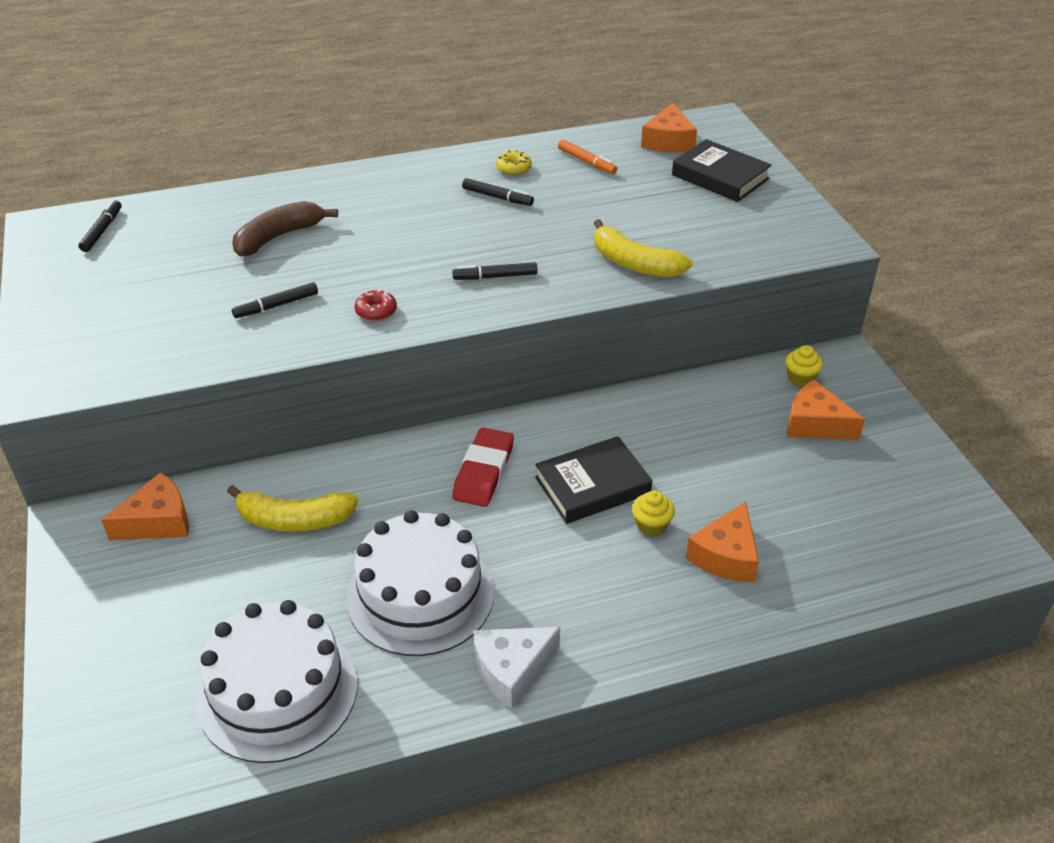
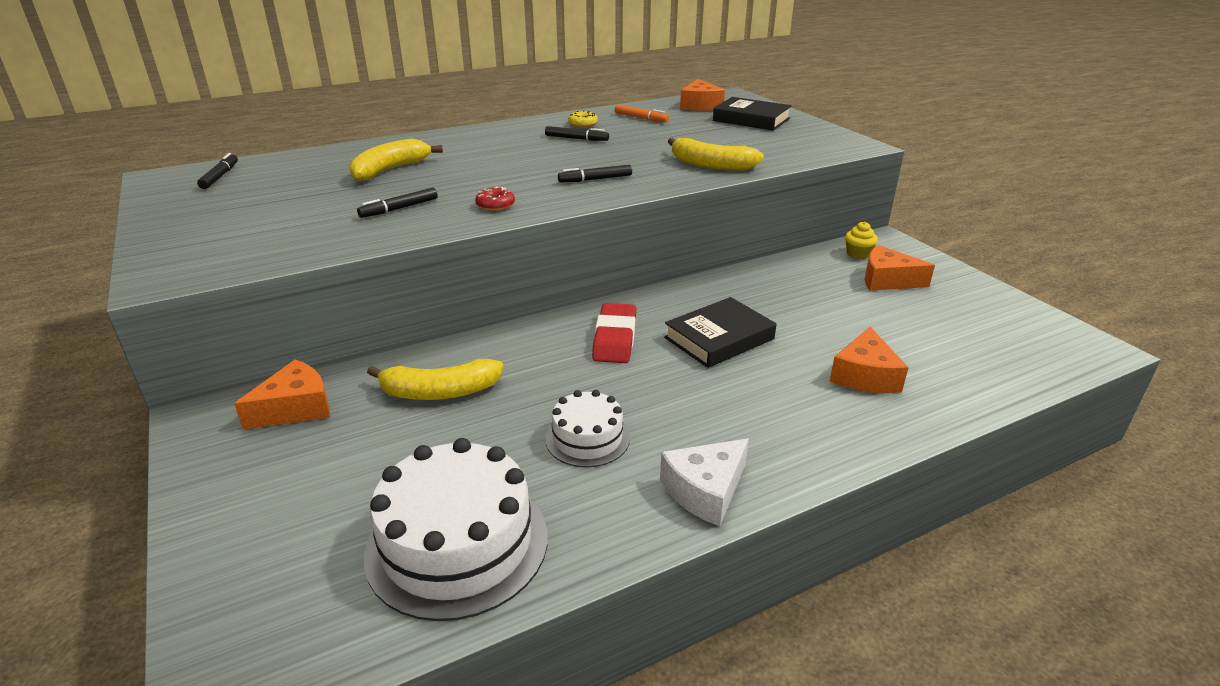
camera: 10 degrees left, 10 degrees down
brown banana [232,201,338,257] -> yellow banana [349,138,443,181]
white cake [347,510,494,656] -> white cake [545,390,630,467], size x0.56
yellow cupcake [632,490,675,536] -> none

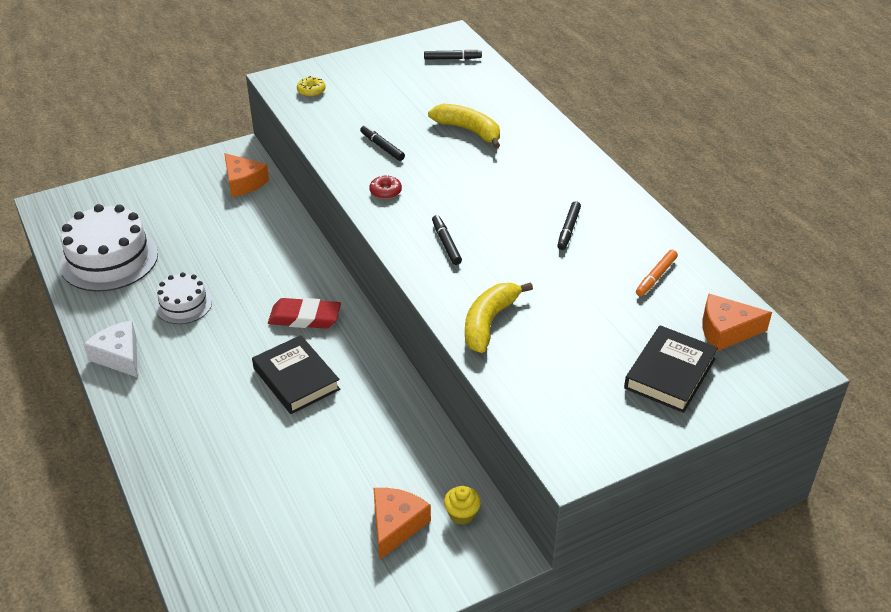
camera: 90 degrees right, 10 degrees up
yellow banana [367,359,503,400] -> none
yellow donut [568,110,598,127] -> yellow donut moved to [297,76,326,97]
orange cheese [830,327,909,393] -> none

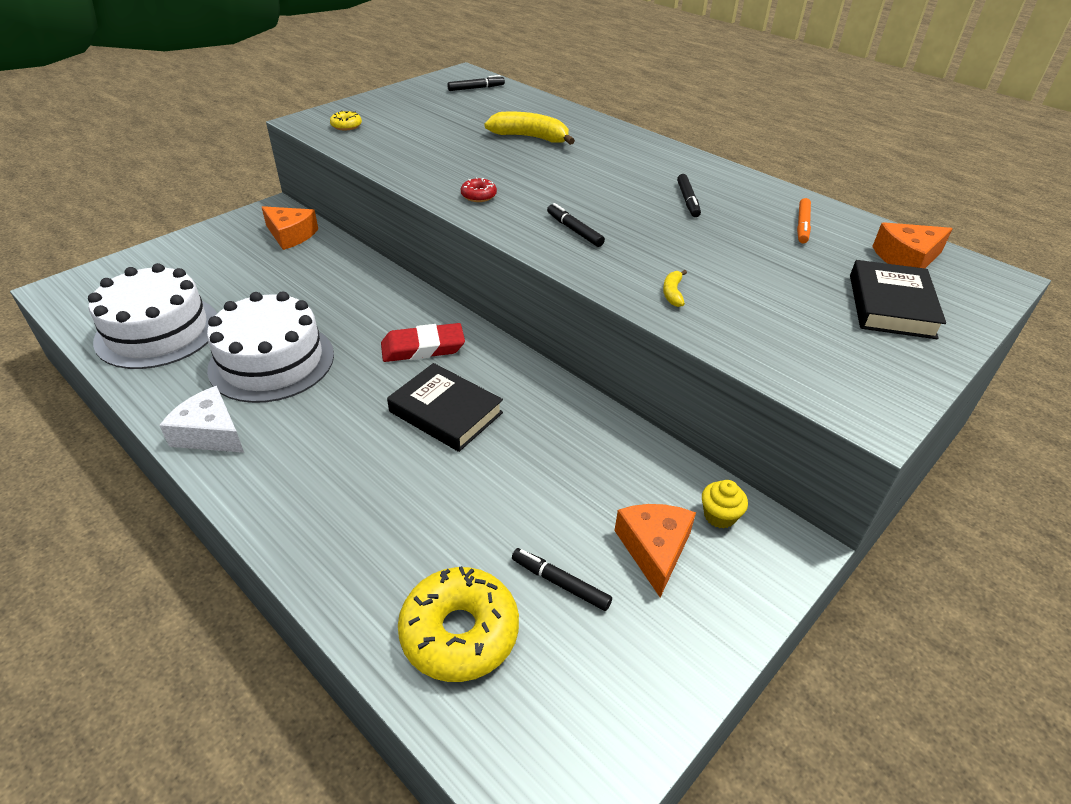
camera: 20 degrees left, 0 degrees up
white cake [155,272,212,324] -> white cake [207,292,334,403], size x1.80
black marker [360,125,405,161] -> black marker moved to [512,548,612,611]
yellow banana [465,282,533,353] -> yellow banana [663,270,687,307], size x0.47
none -> yellow donut [398,566,519,682]

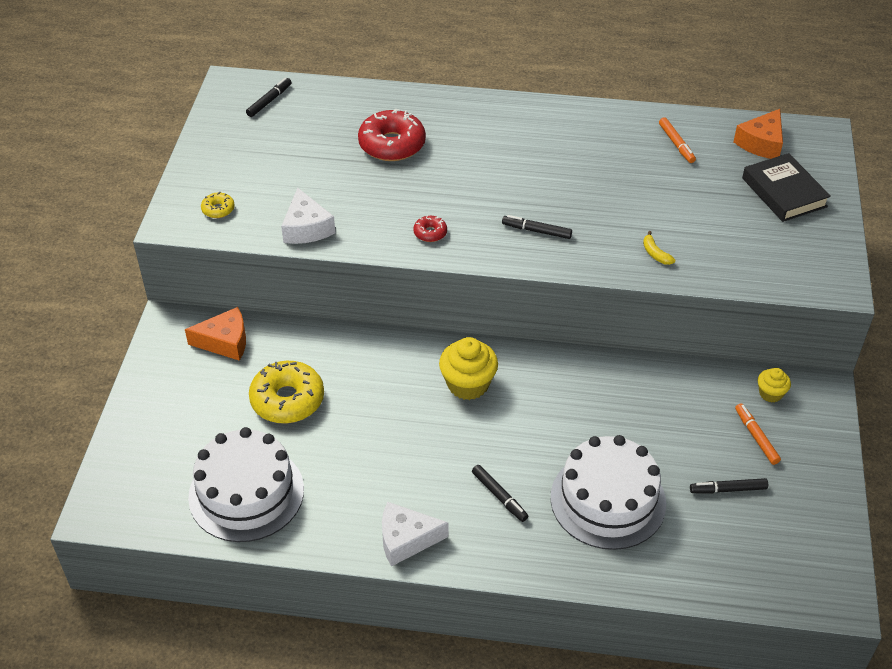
camera: 35 degrees left, 5 degrees up
white cake [207,292,334,403] -> white cake moved to [551,435,666,550]
red eraser [381,323,465,362] -> yellow cupcake [439,337,498,400]
black book [387,363,503,452] -> none
yellow donut [398,566,519,682] -> yellow donut moved to [249,361,324,423]
yellow banana [484,112,575,145] -> red donut [358,109,426,161]
orange cheese [614,504,696,597] -> orange marker [735,403,781,465]
black marker [677,174,701,217] -> black marker moved to [472,465,528,522]
none -> white cheese [281,188,335,244]

